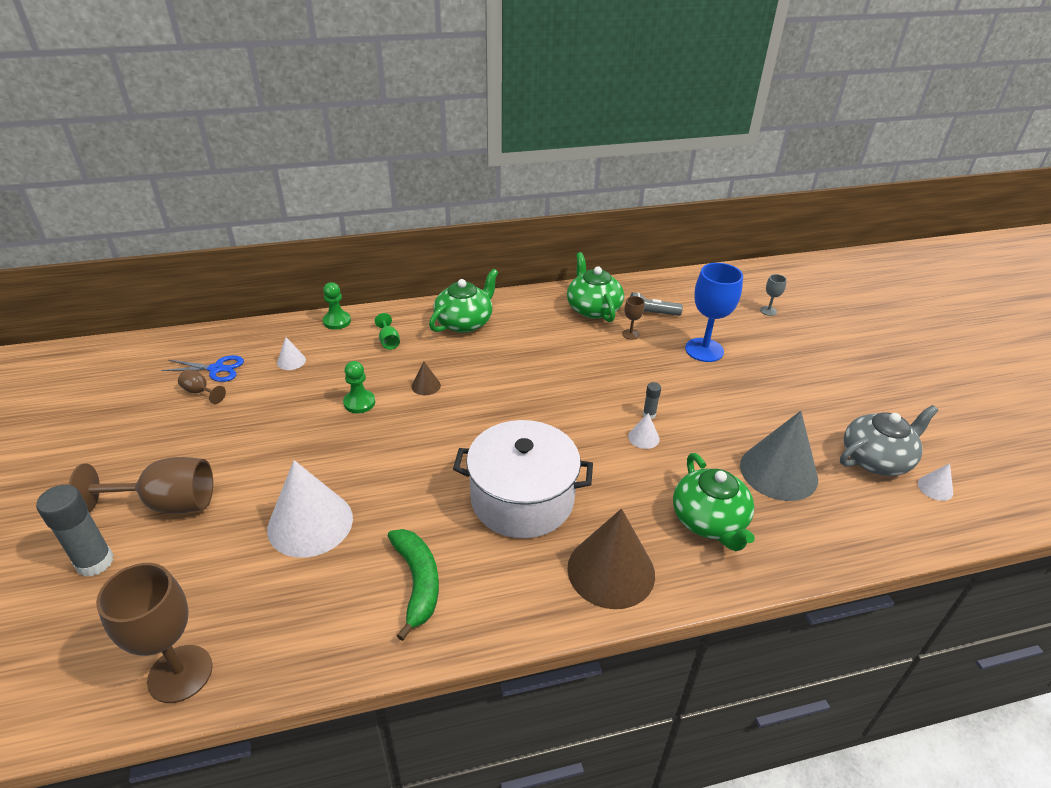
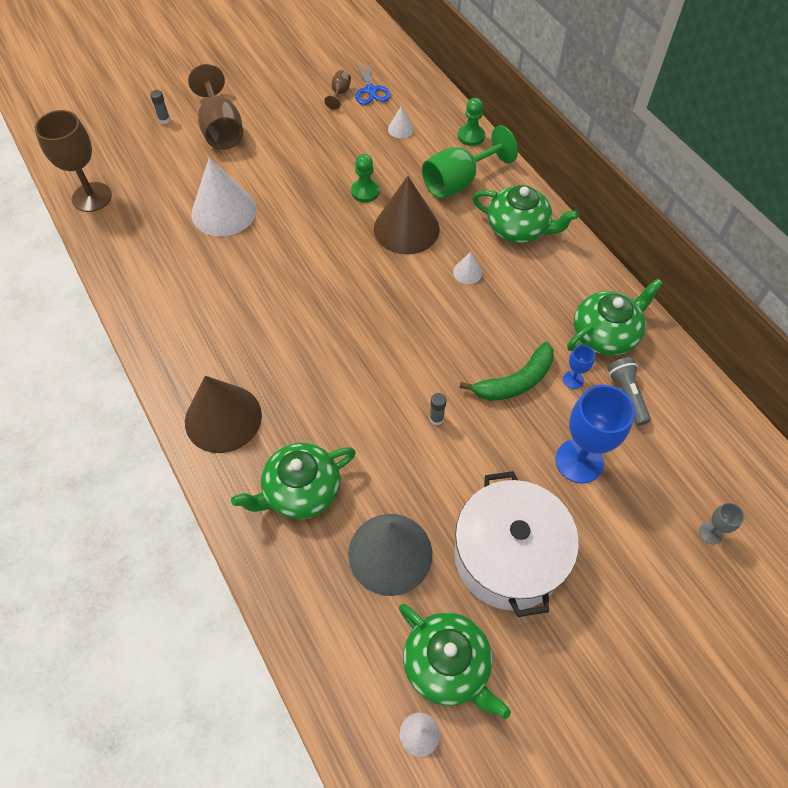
camera: 75 degrees right, 20 degrees up
grey glue stick [36,485,113,577] -> grey glue stick [150,90,170,124], size x0.48
green goblet [375,313,400,350] -> green goblet [422,125,518,199], size x2.18
green banana [388,529,439,641] -> green banana moved to [459,342,554,401]
brown cone [411,362,441,395] -> brown cone [374,176,440,255], size x2.33
white pot [453,420,593,538] -> white pot moved to [454,471,579,617]
brown goblet [622,296,644,340] -> blue goblet [563,345,595,389]
white cone [628,413,660,449] -> white cone moved to [453,252,482,284]
grey teapot [840,405,939,476] -> green teapot [399,604,511,719]

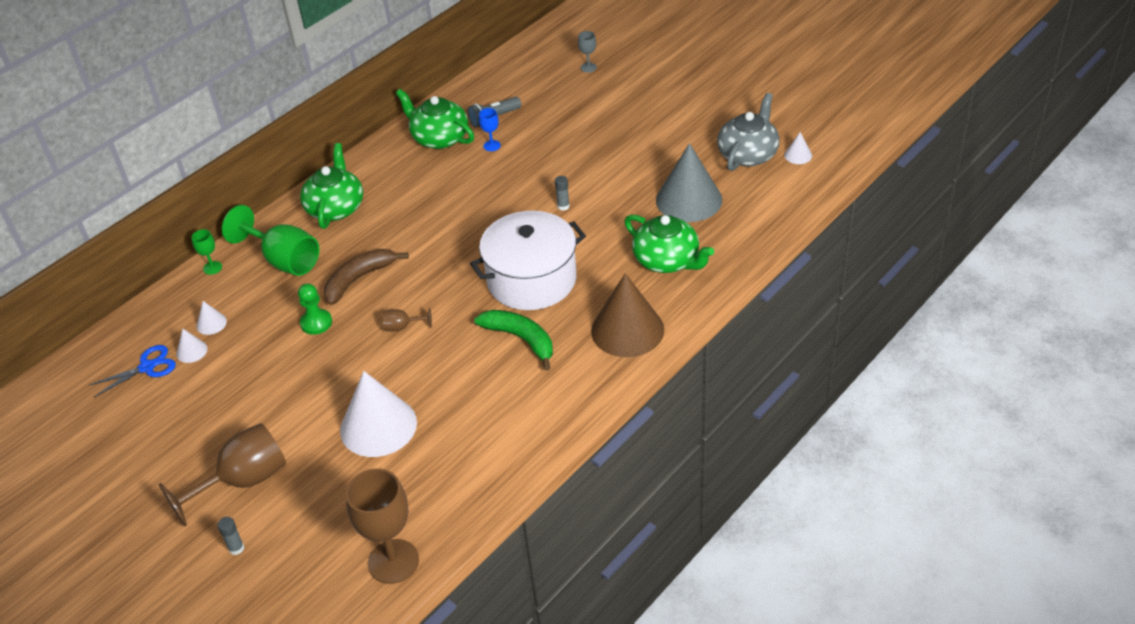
camera: 105 degrees left, 15 degrees down
brown goblet [324,70,351,110] -> brown goblet moved to [383,308,432,332]
brown cone [374,176,440,255] -> brown banana [324,249,409,305]
green teapot [399,604,511,719] -> grey teapot [717,93,780,171]
white cone [453,252,482,284] -> white cone moved to [176,328,207,363]
white pot [454,471,579,617] -> white pot moved to [470,211,586,310]
green pawn [458,98,485,146] -> green goblet [191,229,222,275]
green banana [459,342,554,401] -> green banana moved to [474,310,553,371]
blue goblet [556,385,635,484] -> none

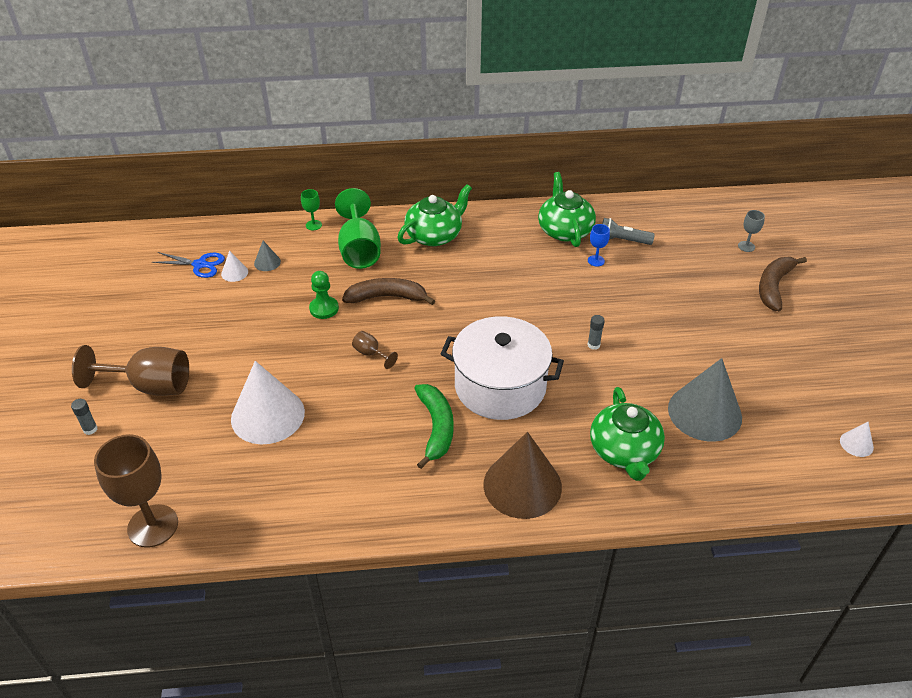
camera: 40 degrees right, 0 degrees up
white cone [197,301,227,335] -> grey cone [254,241,281,271]
grey teapot [717,93,780,171] -> none
none -> brown banana [759,257,807,311]

